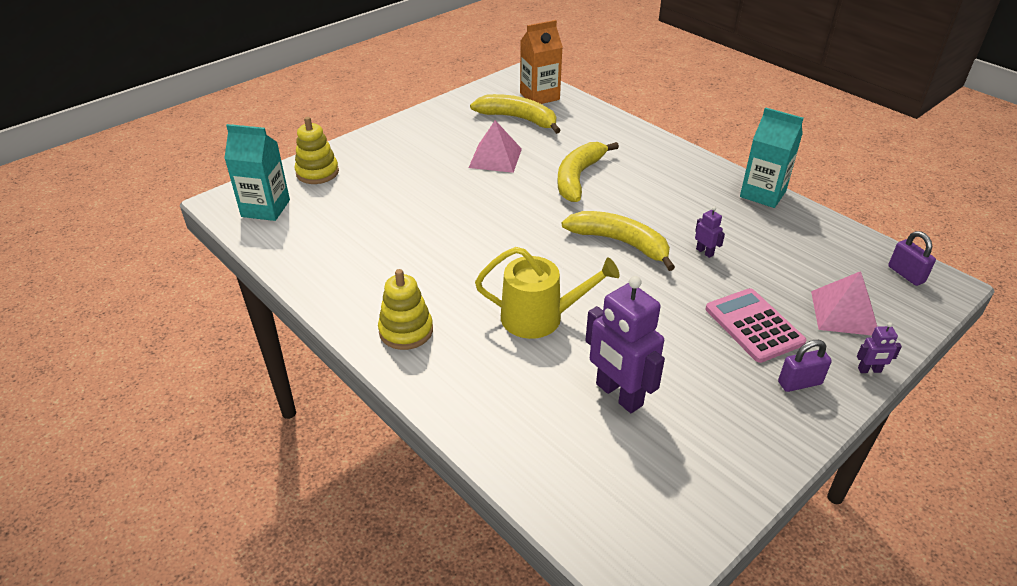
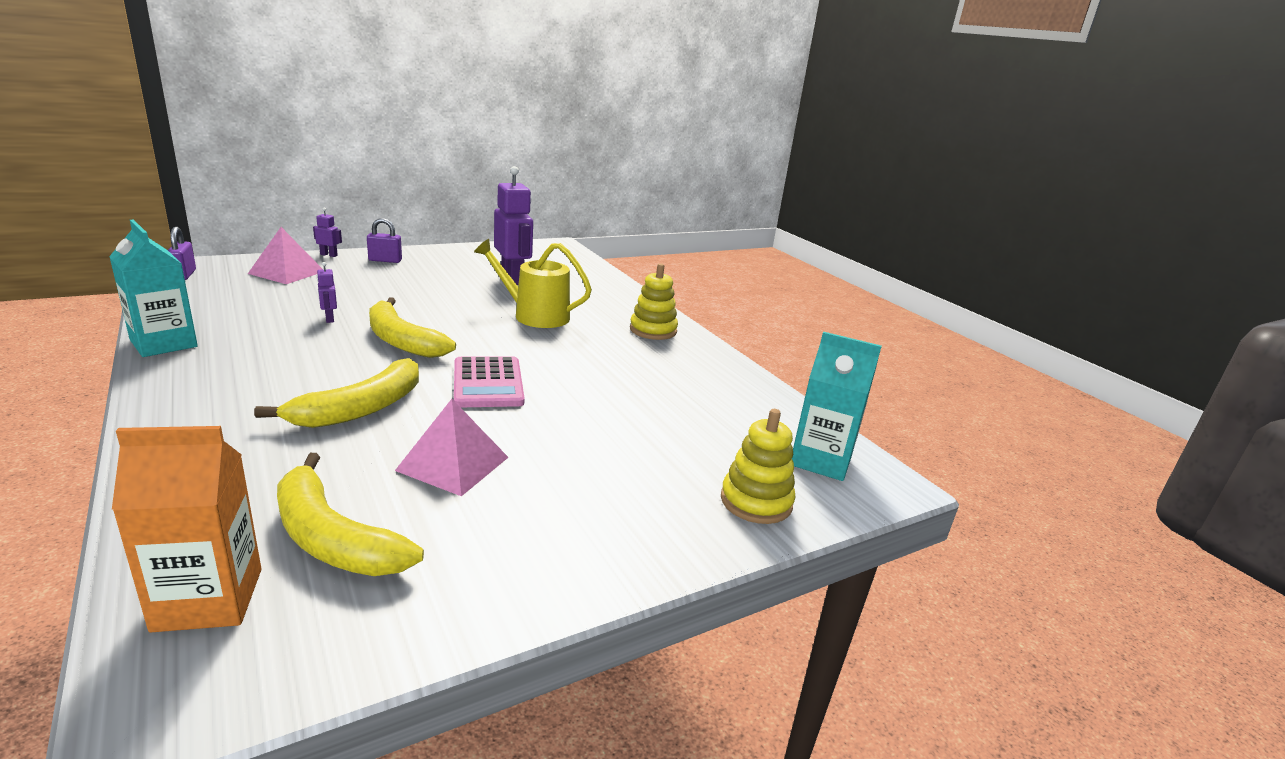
camera: 170 degrees left, 15 degrees down
pink calculator [706,288,806,363] -> pink calculator moved to [454,356,524,407]

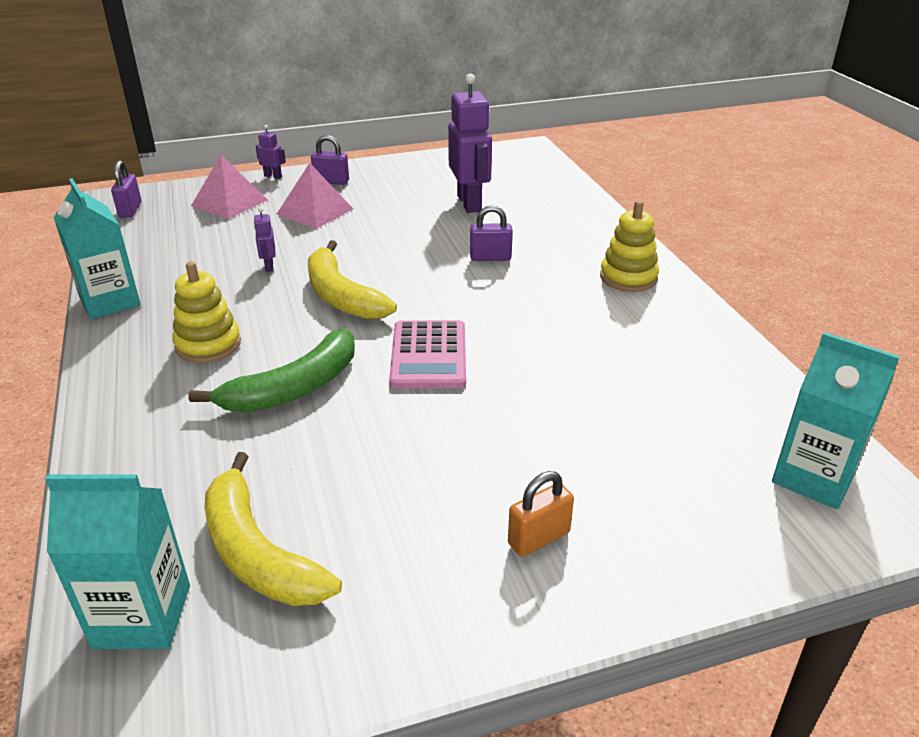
camera: 15 degrees right, 10 degrees up
orange carton [112,426,261,632] -> turquoise carton [45,474,190,649]
yellow banana [254,358,419,428] -> green banana [189,328,355,413]
pink pyramid [395,399,509,496] -> pink pyramid moved to [277,163,353,229]
yellow watering can [474,239,592,328] -> purple padlock [470,205,513,261]
yellow stacking toy [721,409,795,524] -> yellow stacking toy moved to [172,261,241,363]
none -> orange padlock [508,471,574,557]

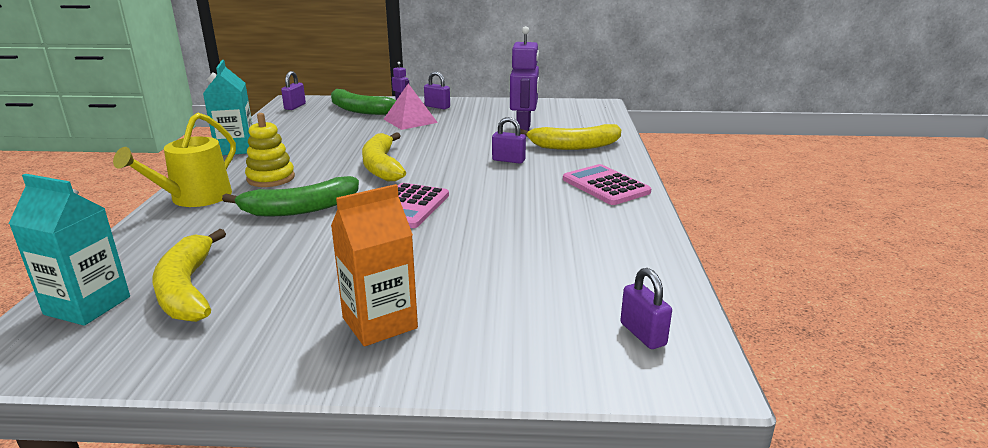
camera: 20 degrees right, 10 degrees down
pink pyramid [191,155,268,219] -> green banana [331,89,396,115]
purple robot [254,207,276,272] -> none
orange padlock [508,471,574,557] -> orange carton [331,184,418,346]
yellow stacking toy [600,200,659,292] -> pink calculator [563,164,652,205]
turquoise carton [772,332,900,509] -> purple padlock [620,268,672,349]
none -> yellow watering can [113,112,236,207]
none -> yellow banana [520,124,621,150]

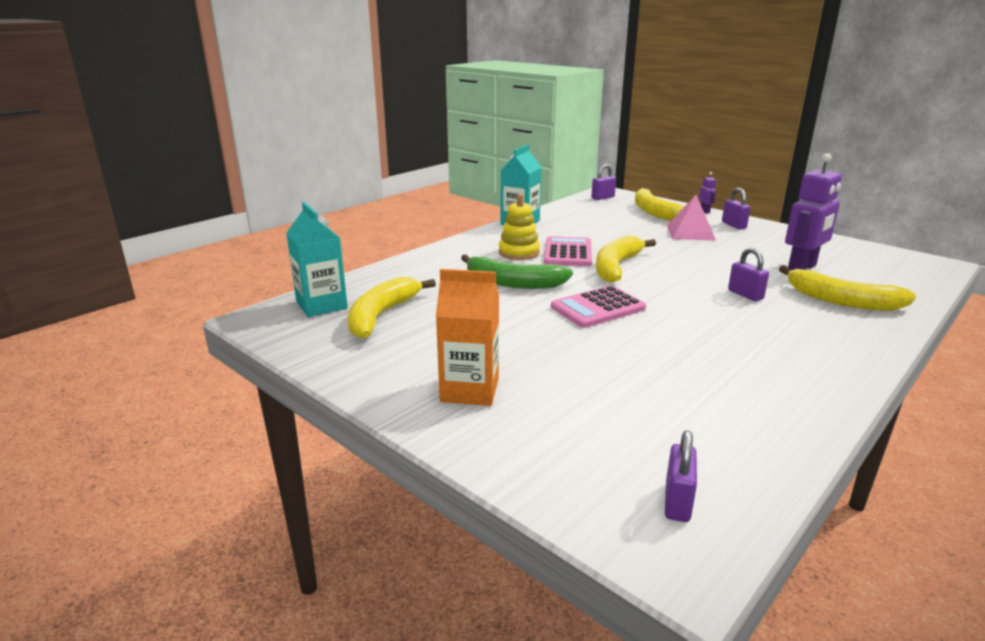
camera: 40 degrees right, 0 degrees up
yellow watering can [113,112,236,207] -> none
green banana [331,89,396,115] -> yellow banana [635,188,685,221]
pink calculator [563,164,652,205] -> pink calculator moved to [544,236,592,266]

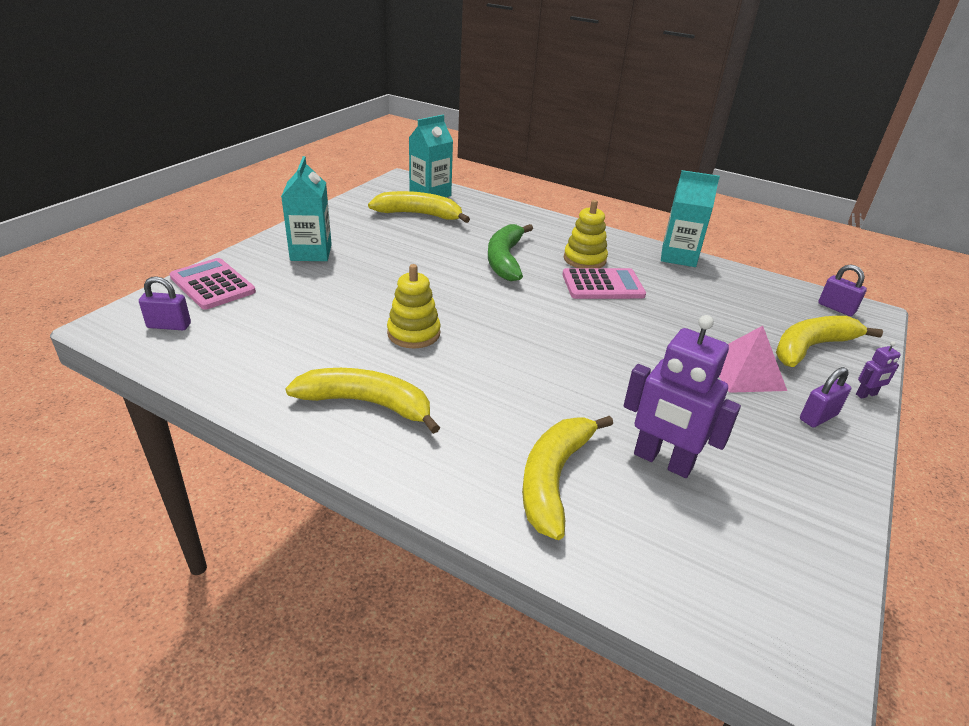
camera: 75 degrees right, 10 degrees up
orange carton [436,269,499,406] -> turquoise carton [281,156,332,261]
pink calculator [551,286,646,328] -> pink calculator moved to [170,258,256,310]
yellow banana [596,236,656,283] -> yellow banana moved to [285,368,440,434]
purple padlock [728,248,769,301] -> none
none -> yellow stacking toy [387,264,441,348]

